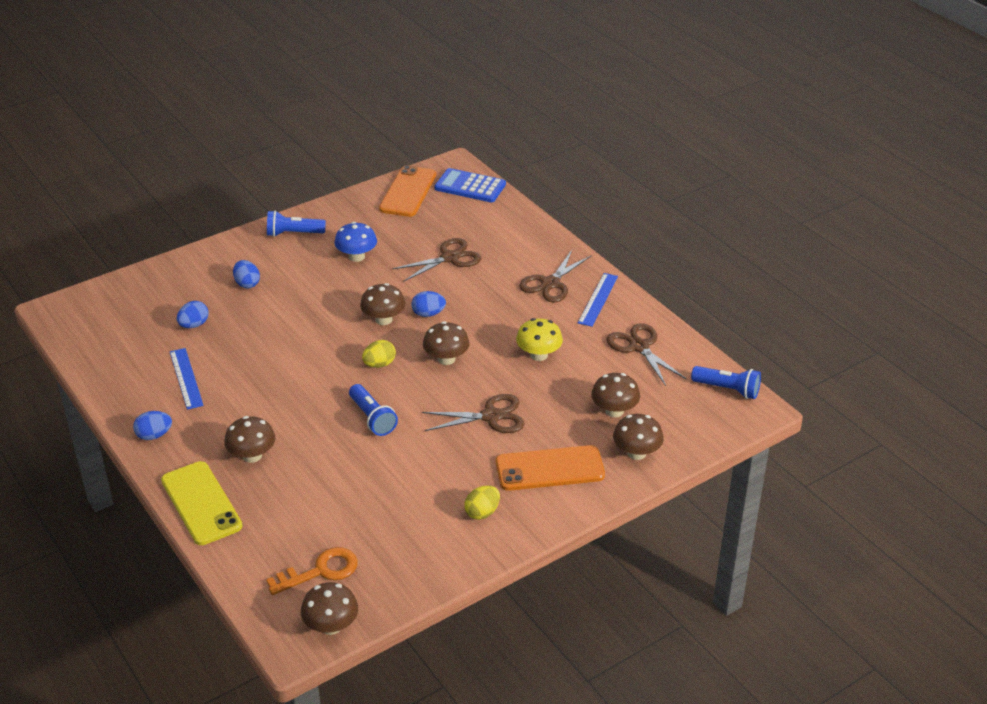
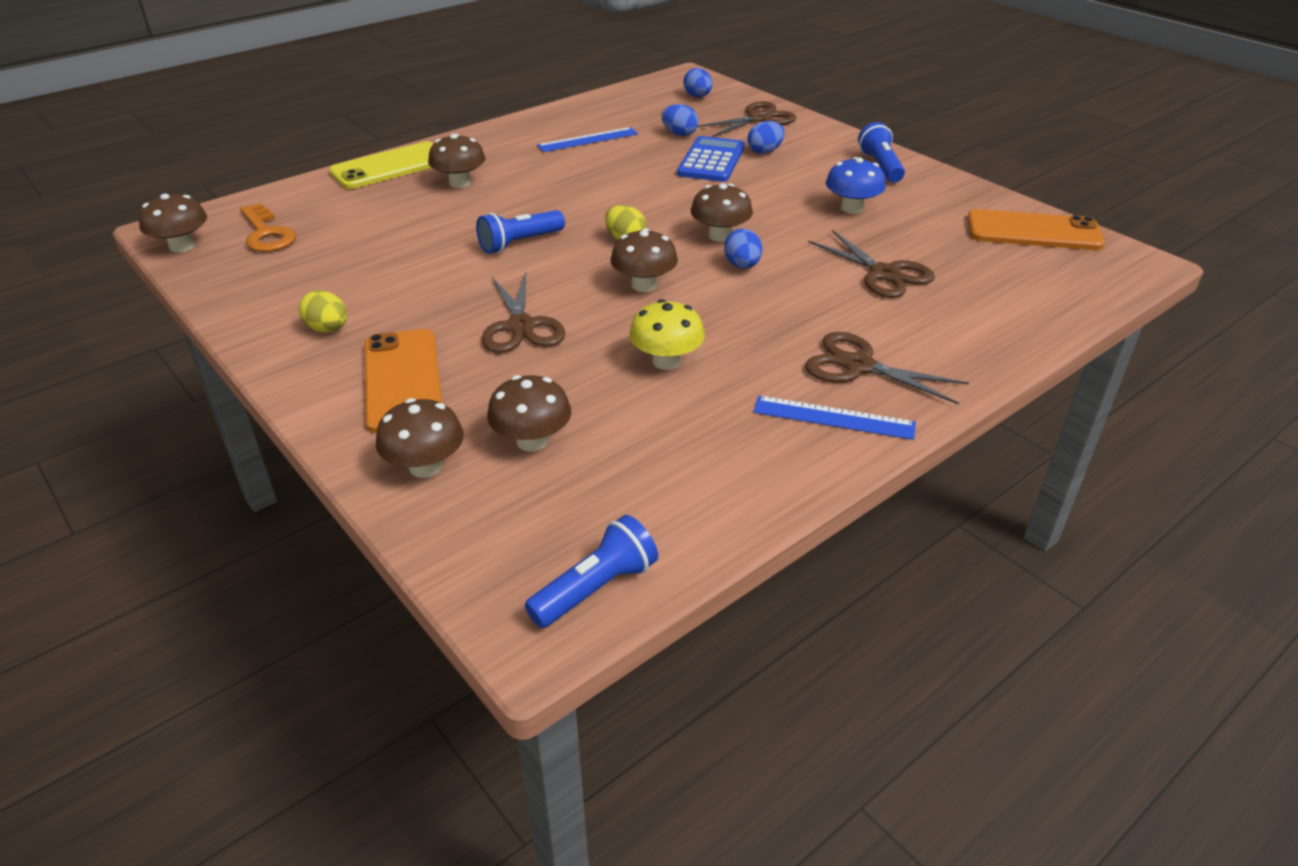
camera: 85 degrees right, 0 degrees up
blue egg [133,411,172,440] -> blue egg moved to [683,68,712,97]
blue calculator [434,168,506,202] -> blue calculator moved to [677,136,745,182]
brown scissors [606,323,687,386] -> brown scissors moved to [697,101,797,137]
blue flashlight [691,366,761,399] -> blue flashlight turned 150 degrees counterclockwise [525,515,658,628]

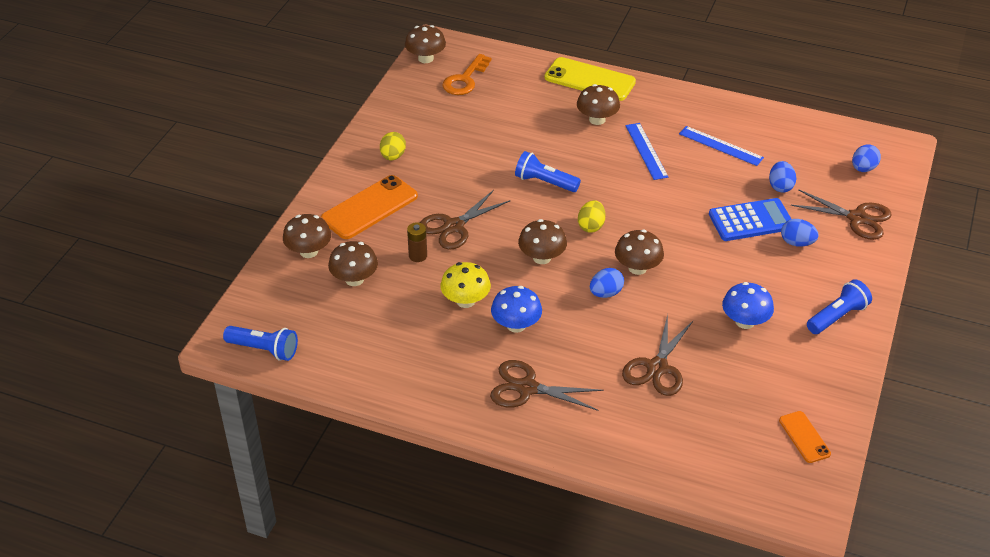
camera: 60 degrees right, 5 degrees up
blue ruler [754,396,916,440] -> blue ruler moved to [626,123,668,180]
brown scissors [805,332,969,405] -> brown scissors turned 75 degrees counterclockwise [490,360,604,411]
orange phone [967,209,1105,250] -> orange phone [779,411,831,463], size x0.53
none -> brown battery [407,222,427,262]
none -> blue mushroom [491,286,542,333]

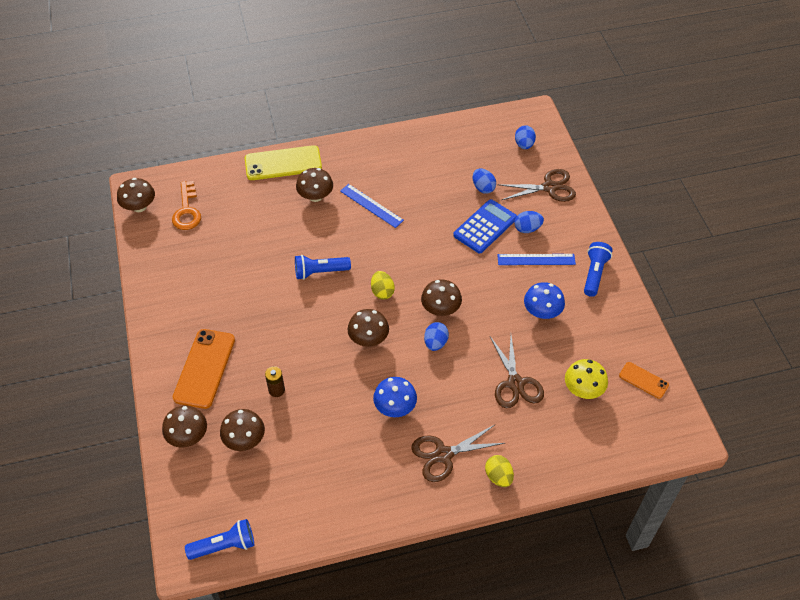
camera: 35 degrees left, 10 degrees up
yellow egg [380,132,406,160] -> yellow egg moved to [485,455,514,487]
brown scissors [420,190,511,250] -> none
yellow mushroom [440,262,491,308] -> yellow mushroom moved to [565,359,608,399]
blue ruler [679,126,764,166] -> blue ruler moved to [497,254,576,265]

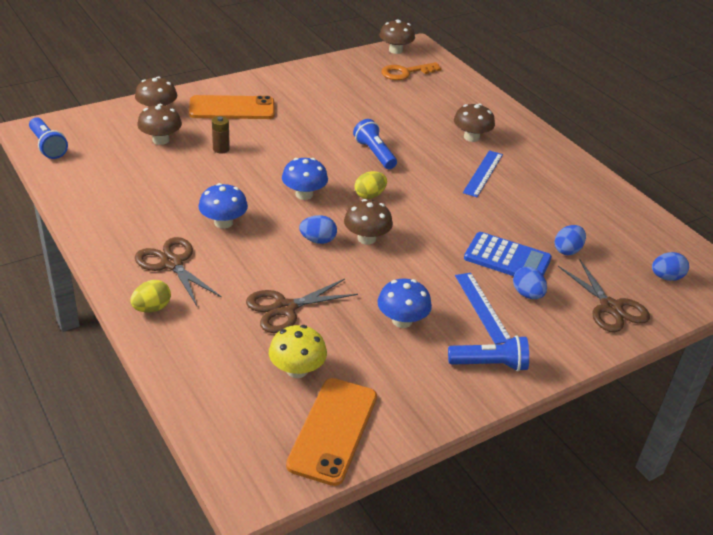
camera: 70 degrees right, 15 degrees down
yellow phone [245,145,322,180] -> none
brown mushroom [348,309,389,347] -> blue mushroom [282,158,328,200]
orange phone [619,362,669,399] -> orange phone [286,378,377,486], size x1.87

